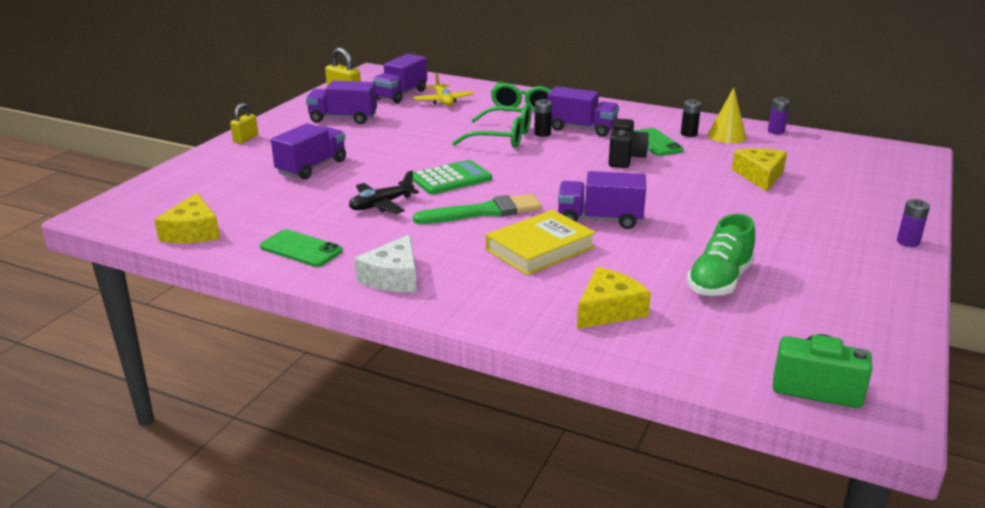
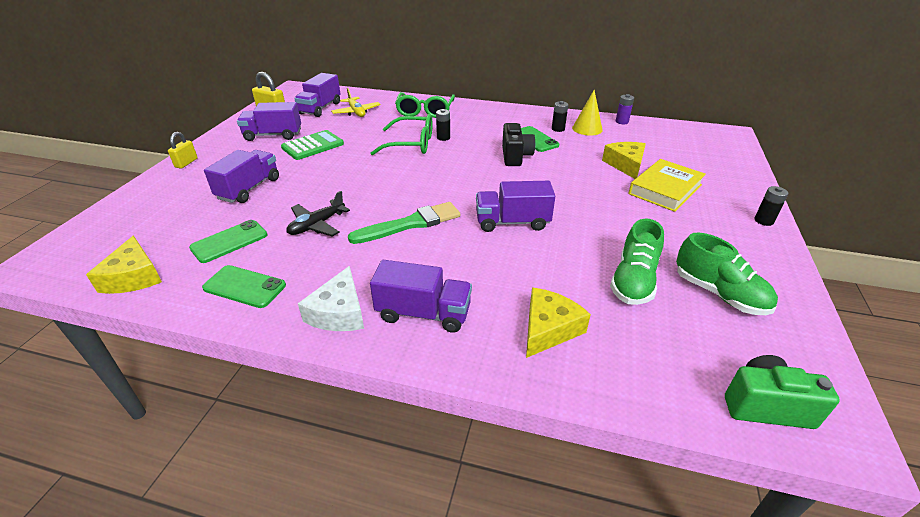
camera: 10 degrees left, 10 degrees up
green calculator [413,160,492,195] -> green calculator moved to [281,130,344,160]
yellow book [486,210,596,275] -> yellow book moved to [628,159,706,212]
purple truck [547,87,619,137] -> purple truck moved to [370,260,472,333]
purple battery [897,199,930,247] -> black battery [754,186,788,226]
none -> green phone [189,220,268,263]
none -> green shoe [676,233,778,315]

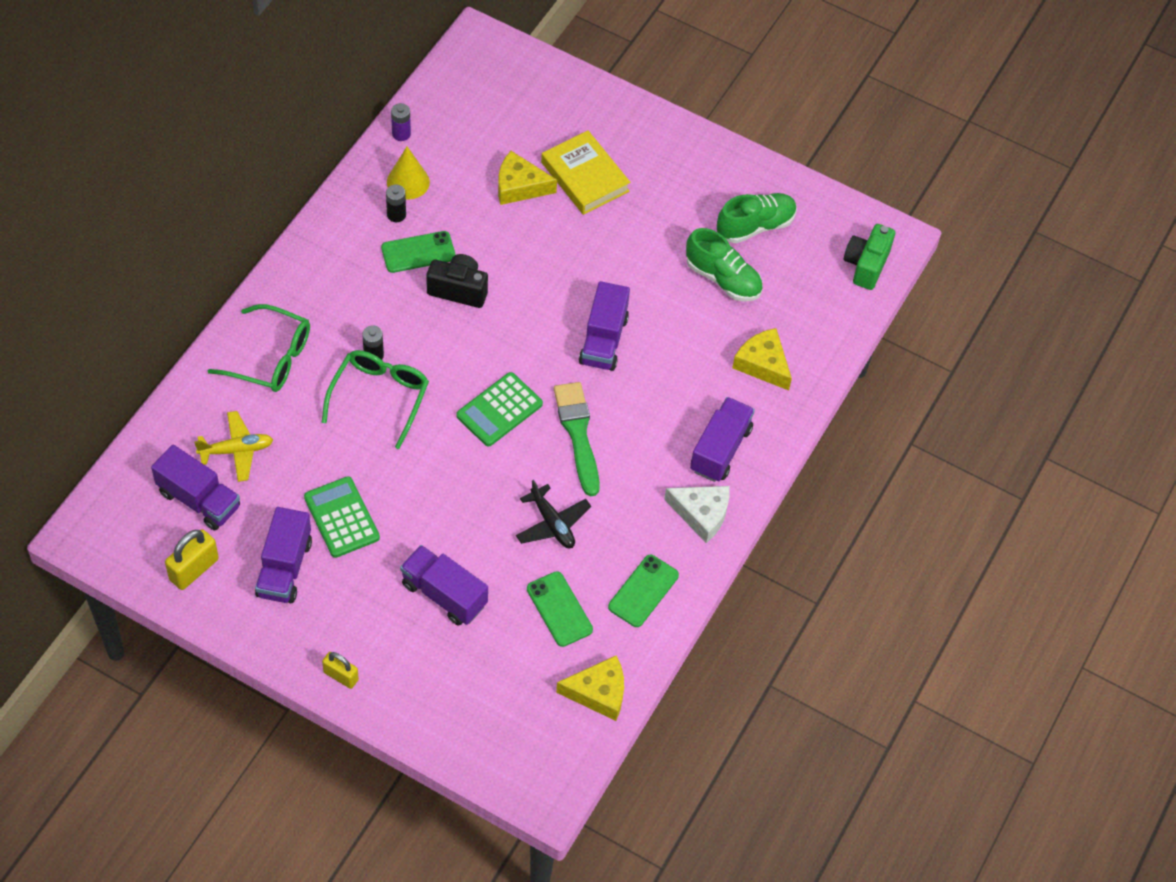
camera: 80 degrees left, 20 degrees up
black battery [754,186,788,226] -> none
none -> green calculator [456,372,543,446]

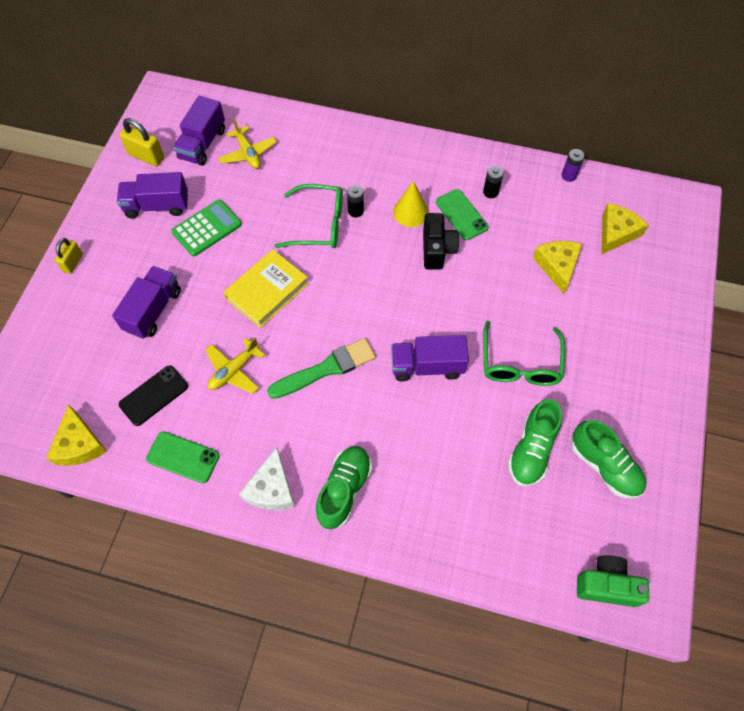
camera: 80 degrees right, 5 degrees up
green glasses [208,304,310,392] -> green glasses moved to [483,321,565,386]
yellow cone [387,147,430,199] -> yellow cone moved to [393,181,429,227]
green calculator [456,372,543,446] -> none
black plane [516,480,591,548] -> yellow plane [205,338,265,394]
green phone [527,571,593,647] -> black phone [119,365,188,426]
yellow book [541,130,631,215] -> yellow book moved to [223,249,309,328]
purple truck [690,397,755,482] -> green shoe [315,446,372,529]
yellow cheese [732,328,792,391] -> yellow cheese moved to [601,203,648,255]

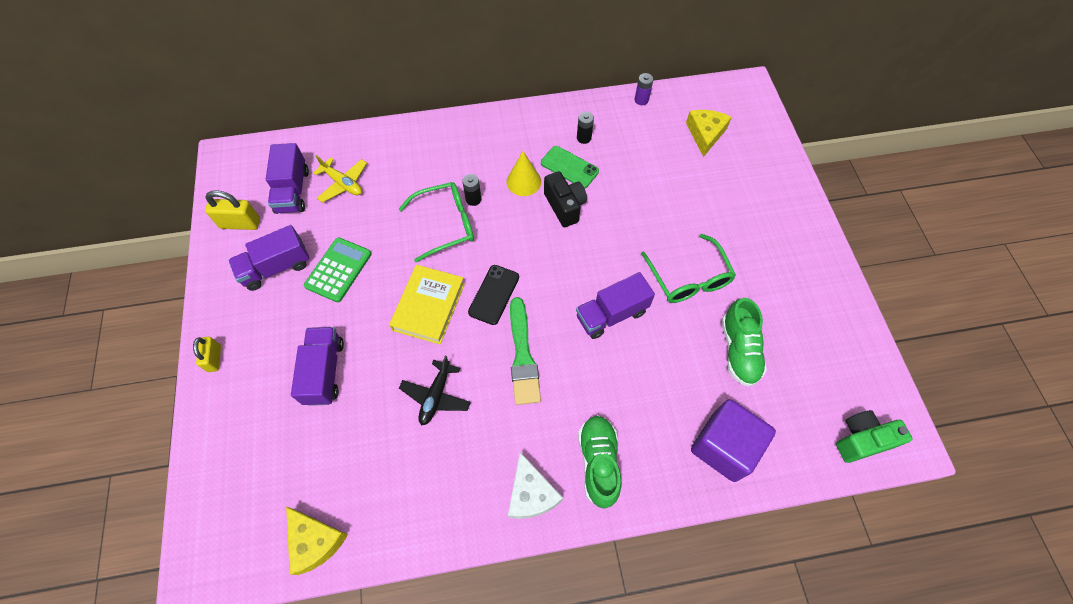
camera: 25 degrees left, 0 degrees up
black phone [119,365,188,426] -> black phone moved to [468,265,519,325]
green phone [146,431,220,483] -> none
yellow plane [205,338,265,394] -> black plane [399,356,471,425]
green brush [267,338,376,399] -> green brush turned 135 degrees clockwise [510,297,541,405]
yellow cheese [533,241,582,294] -> none
green shoe [572,420,646,499] -> none
none -> purple cube [691,399,776,482]

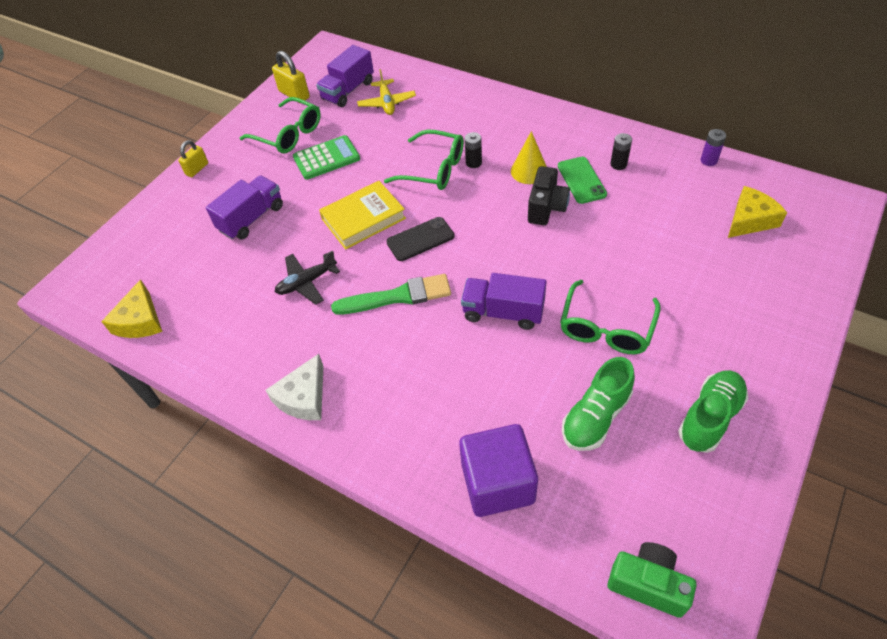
camera: 45 degrees right, 10 degrees down
purple truck [228,225,309,291] -> green glasses [240,97,321,153]
green brush [510,297,541,405] -> green brush turned 135 degrees counterclockwise [331,274,451,315]
green shoe [578,415,621,509] -> green shoe moved to [678,370,748,453]

